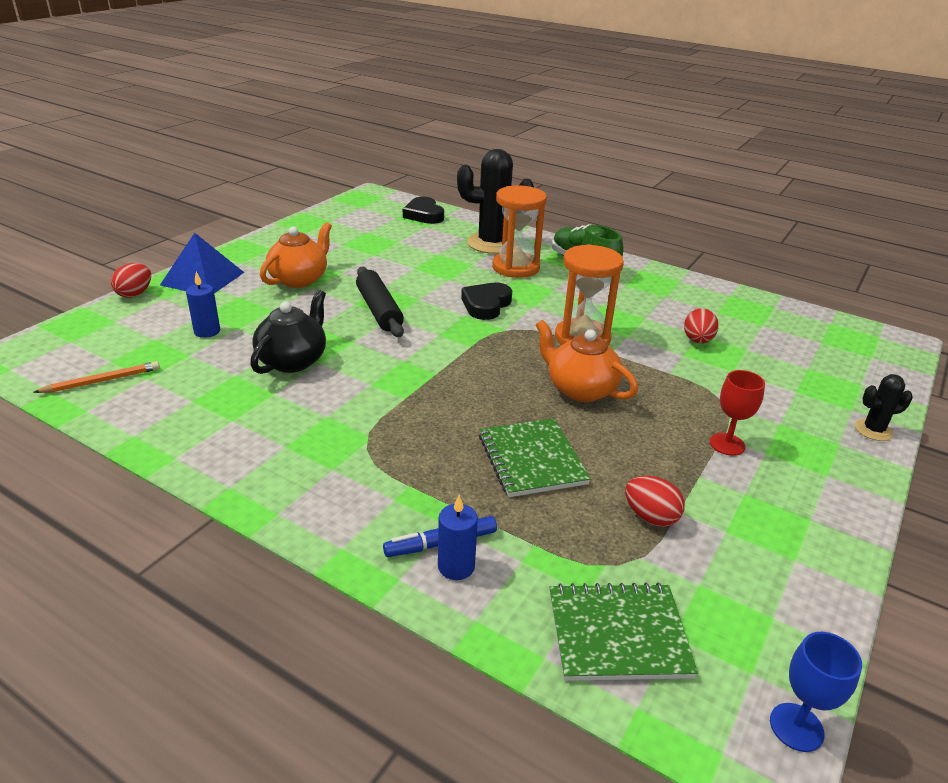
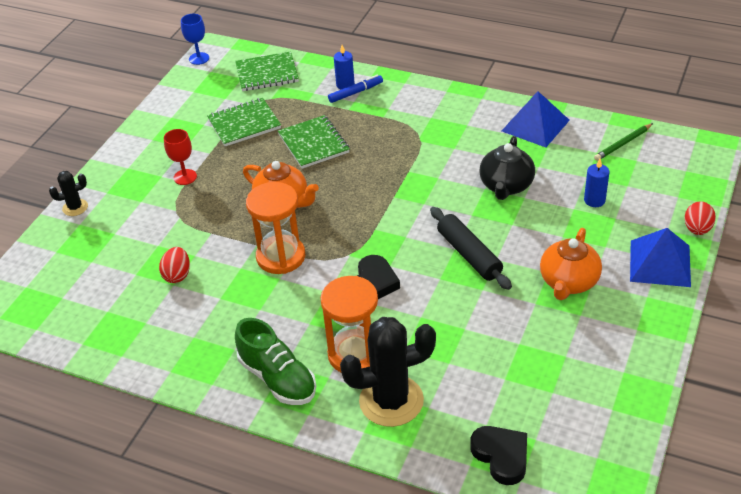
camera: 175 degrees right, 10 degrees up
orange pencil [33,361,160,393] -> green pencil [594,123,653,161]
red egg [625,476,685,527] -> green notebook [207,98,281,146]
none -> blue pyramid [502,91,570,147]

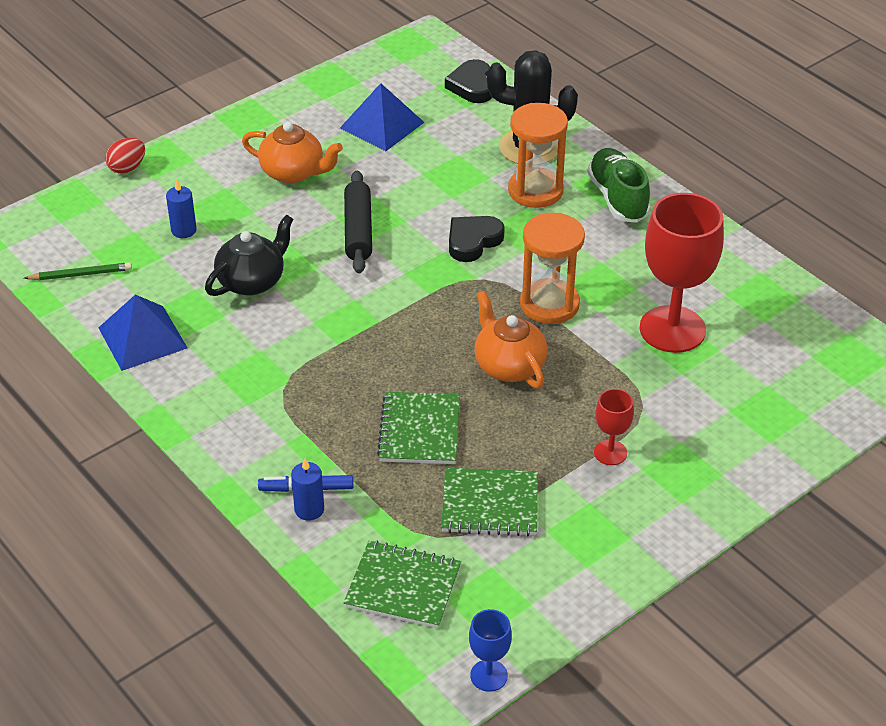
camera: 155 degrees left, 0 degrees up
black cactus [49,171,88,216] -> none
red egg [159,247,190,283] -> red goblet [640,193,724,353]
orange teapot [540,228,602,300] -> orange teapot turned 60 degrees clockwise [242,122,343,183]
blue pyramid [630,228,691,287] -> blue pyramid moved to [340,83,425,151]

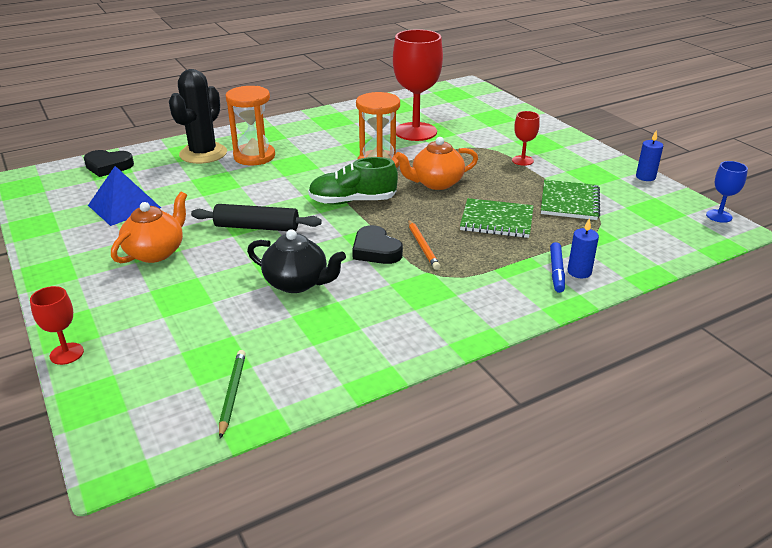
camera: 80 degrees left, 10 degrees down
blue pyramid [98,295,187,371] -> none
red egg [105,138,145,174] -> red goblet [30,286,84,365]
blue candle [166,179,197,238] -> blue candle moved to [636,130,663,181]
black teapot [205,214,294,296] -> black teapot turned 150 degrees clockwise [247,229,346,293]
green notebook [344,540,461,629] -> none
black heart [449,216,505,262] -> black heart moved to [352,225,403,264]
green shoe [587,148,651,223] -> green shoe moved to [308,157,398,204]
none -> orange pencil [408,219,440,270]

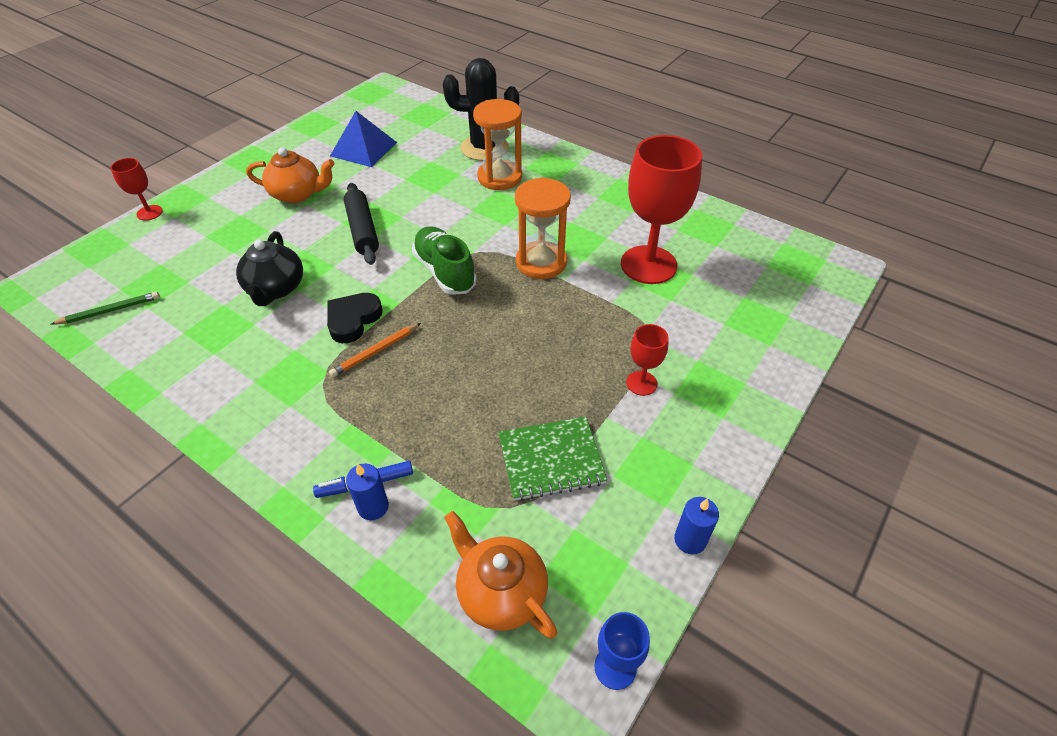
camera: 65 degrees right, 15 degrees up
black heart [84,150,134,177] -> none
orange teapot [395,137,478,190] -> orange teapot moved to [444,511,557,639]
green notebook [460,198,534,238] -> none

